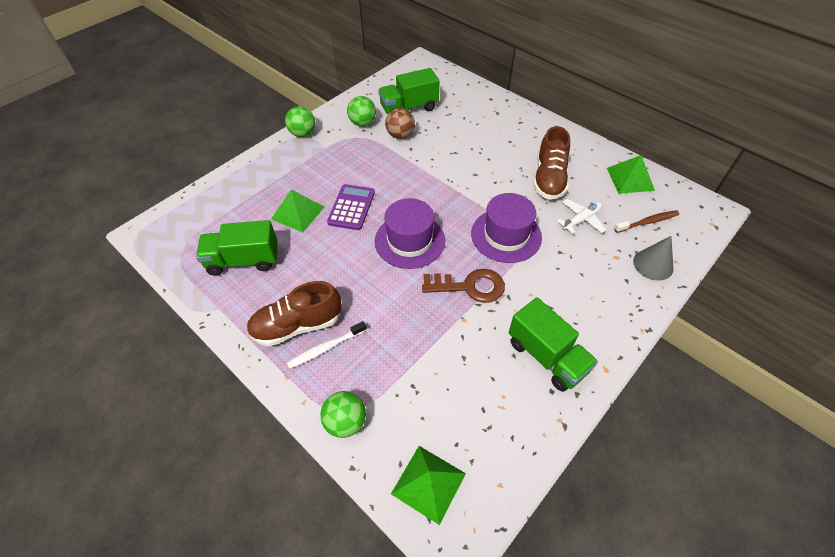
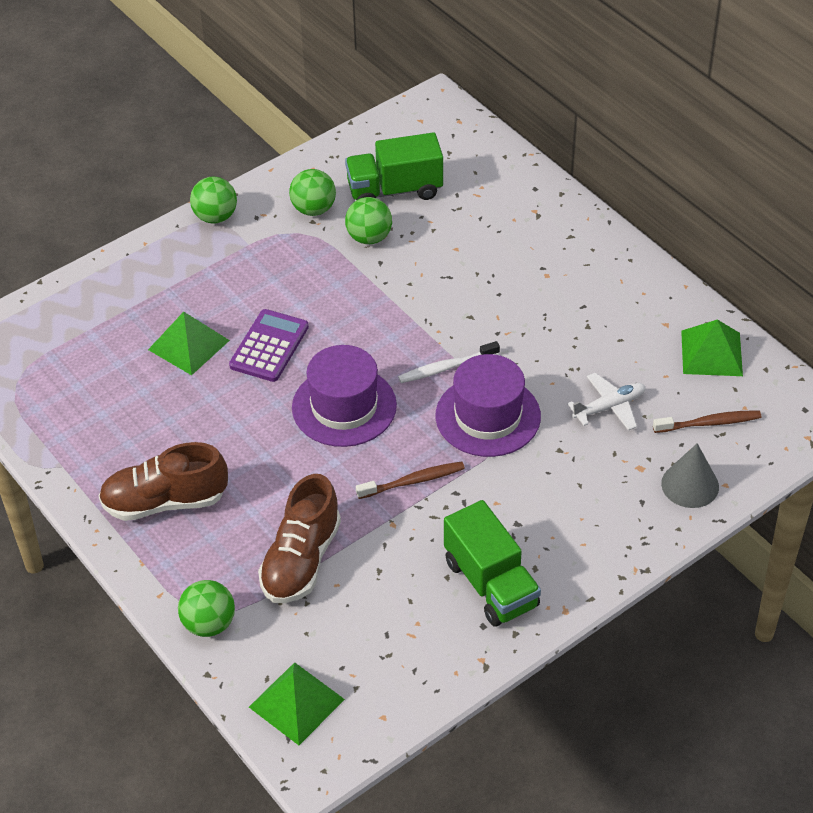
camera: 10 degrees right, 5 degrees down
green truck [196,220,278,276] -> none
white toothbrush [287,321,367,369] -> white toothbrush moved to [398,341,500,383]
brown ball [385,108,415,139] -> green ball [345,197,392,244]
brown key [422,269,505,303] -> brown toothbrush [356,461,465,499]
brown shoe [533,126,570,200] -> brown shoe moved to [258,474,341,603]

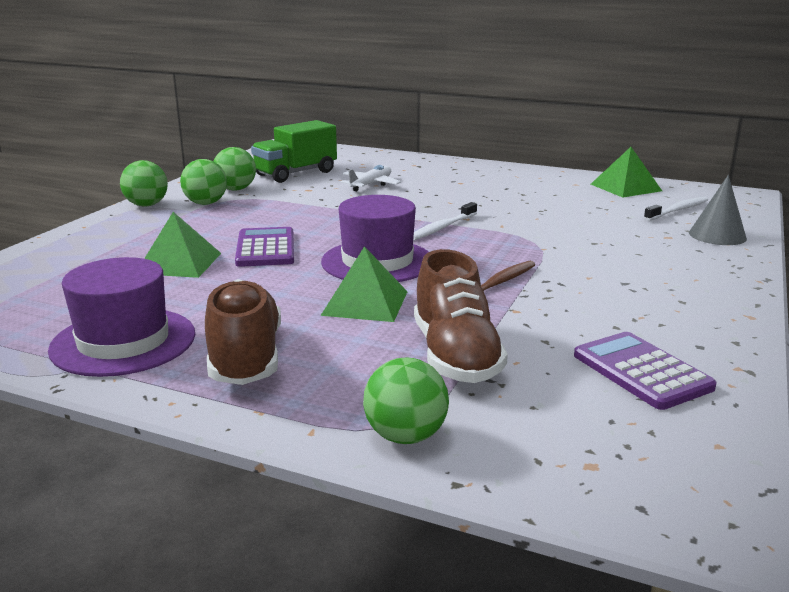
camera: 30 degrees left, 25 degrees down
brown shoe [99,442,228,521] -> brown shoe turned 120 degrees clockwise [205,279,281,385]
green pyramid [249,662,345,745] -> green pyramid moved to [320,246,408,322]
green ball [345,197,392,244] -> green ball moved to [180,159,227,205]
purple hat [435,354,541,457] -> purple hat moved to [48,257,195,377]
green truck [444,500,541,627] -> none
white plane [567,373,646,431] -> white plane moved to [340,165,401,191]
brown toothbrush [653,410,761,433] -> white toothbrush [644,196,708,221]
none -> purple calculator [574,332,717,410]

